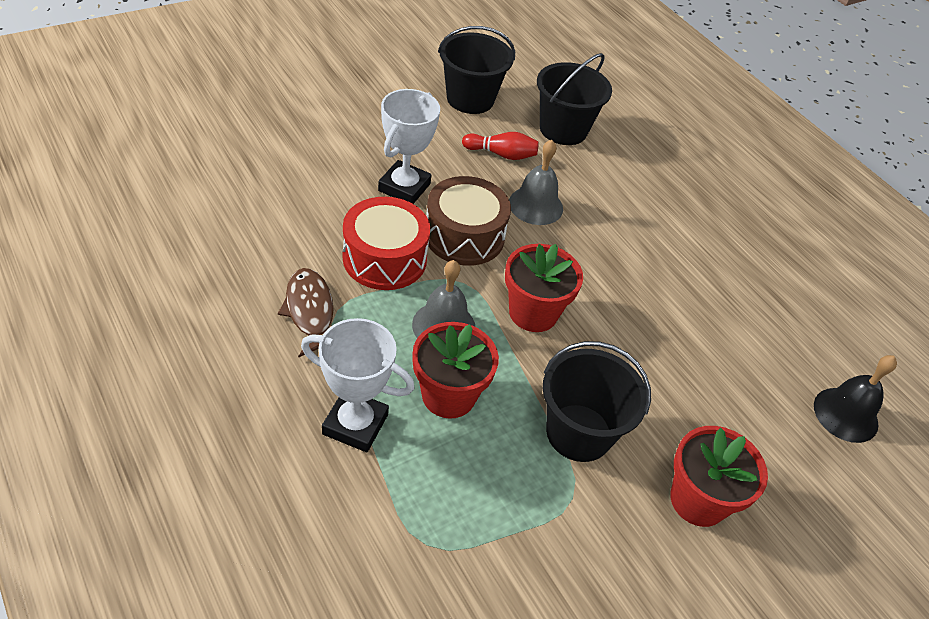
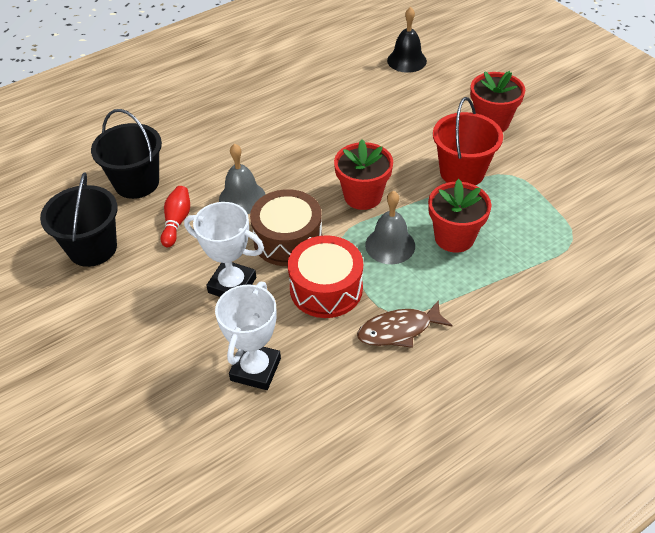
camera: 85 degrees left, 0 degrees up
white trophy [301,318,415,452] -> white trophy moved to [215,282,281,390]
black bucket [543,341,651,462] -> red bucket [433,97,503,185]

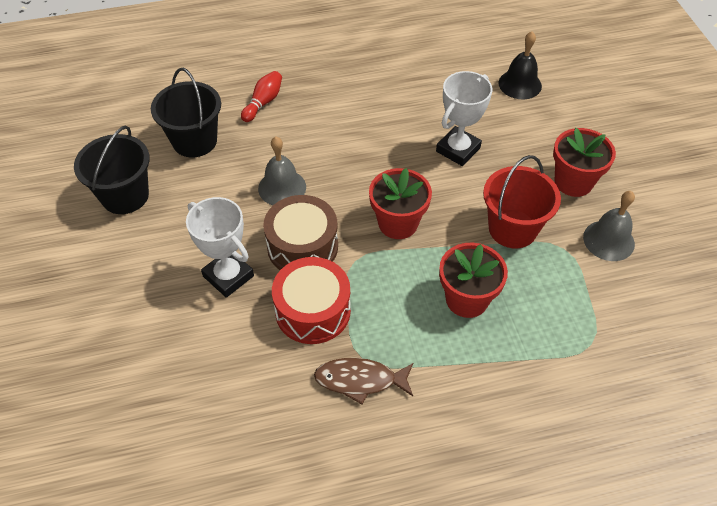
camera: 20 degrees right, 5 degrees up
red bowling pin [161,186,190,247] -> red bowling pin moved to [241,71,282,122]
white trophy [215,282,281,390] -> white trophy moved to [436,71,492,166]
grey bell [365,191,415,264] -> grey bell moved to [583,191,635,261]

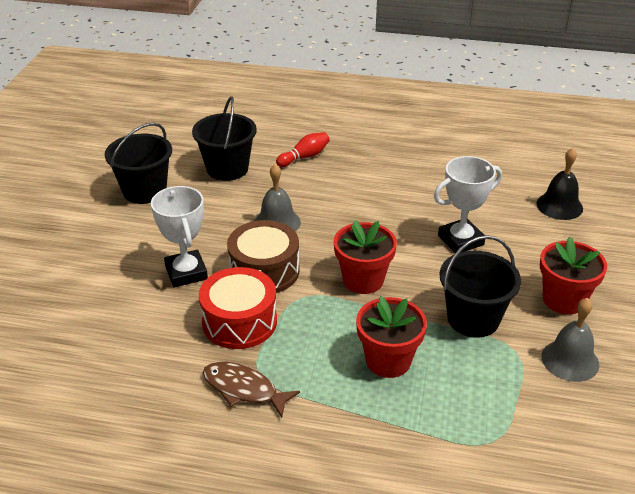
camera: 25 degrees right, 15 degrees down
red bucket [483,155,561,248] -> black bucket [440,235,521,338]

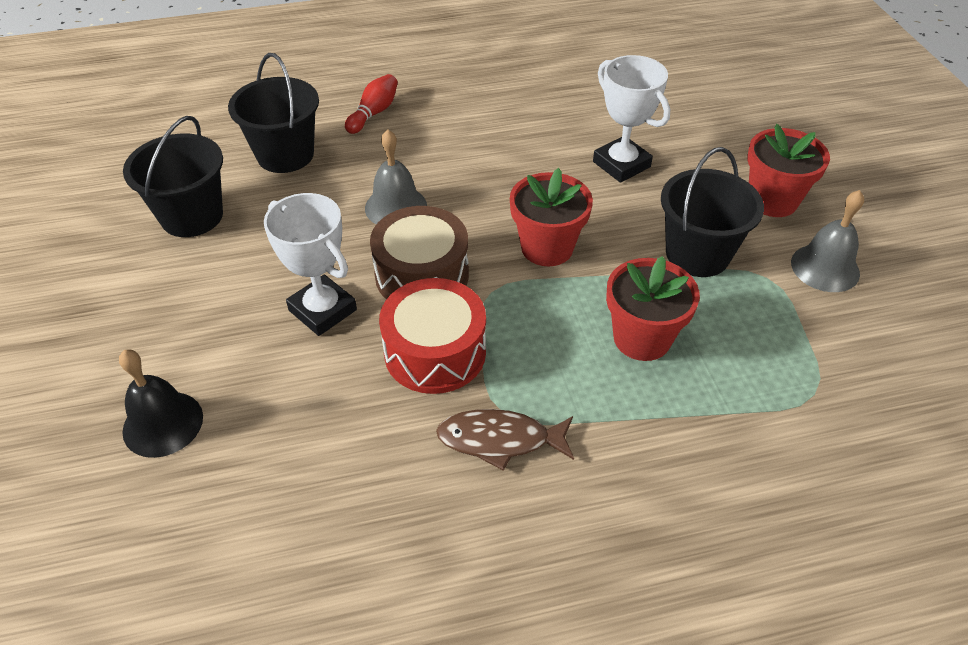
camera: 25 degrees left, 10 degrees up
white trophy [434,156,502,253] -> white trophy turned 75 degrees counterclockwise [593,55,670,183]
black bell [537,148,583,220] -> black bell moved to [119,350,203,458]

